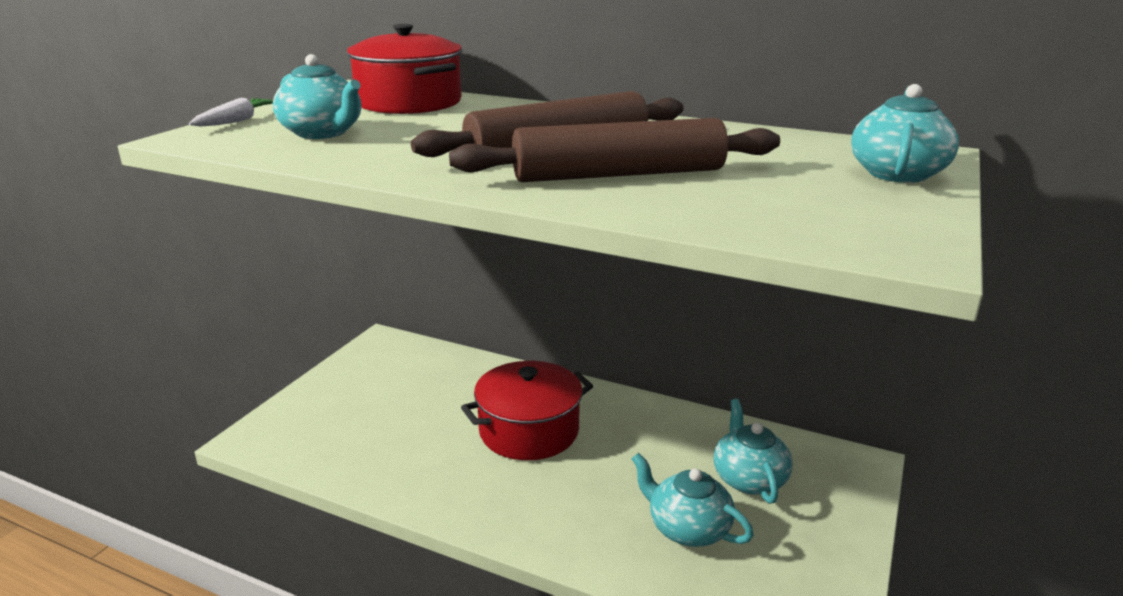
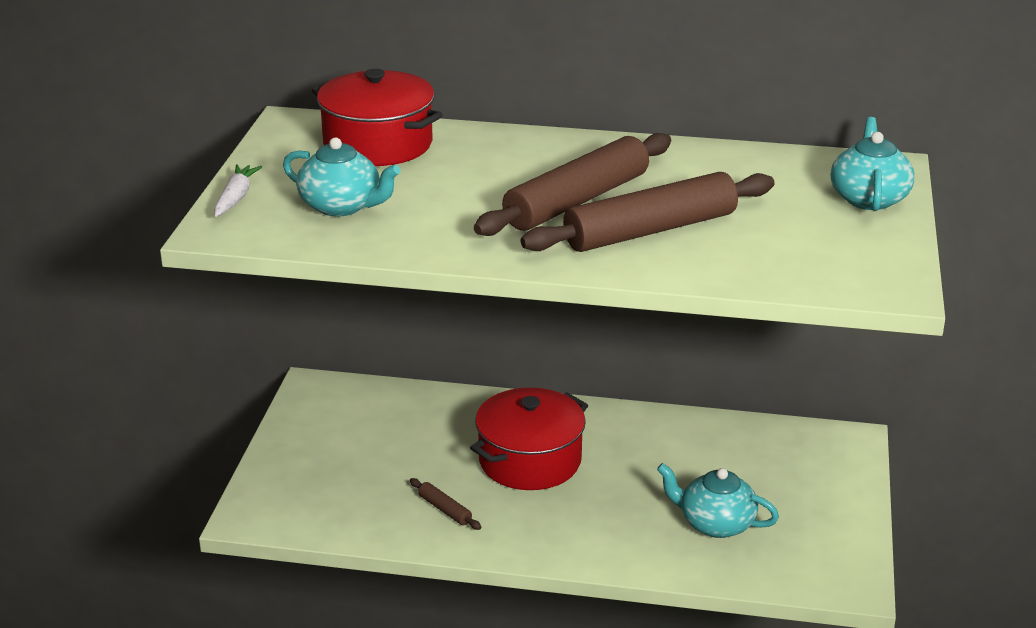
camera: 15 degrees left, 5 degrees up
turquoise teapot [714,399,793,504] -> none
none -> brown rolling pin [410,478,481,530]

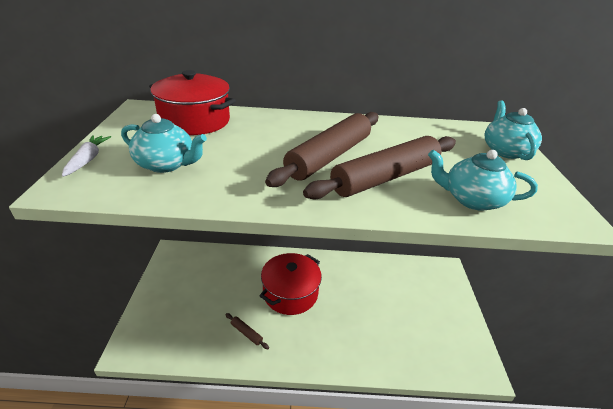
camera: 10 degrees left, 5 degrees up
turquoise teapot [657,463,779,538] -> turquoise teapot moved to [428,150,538,211]

